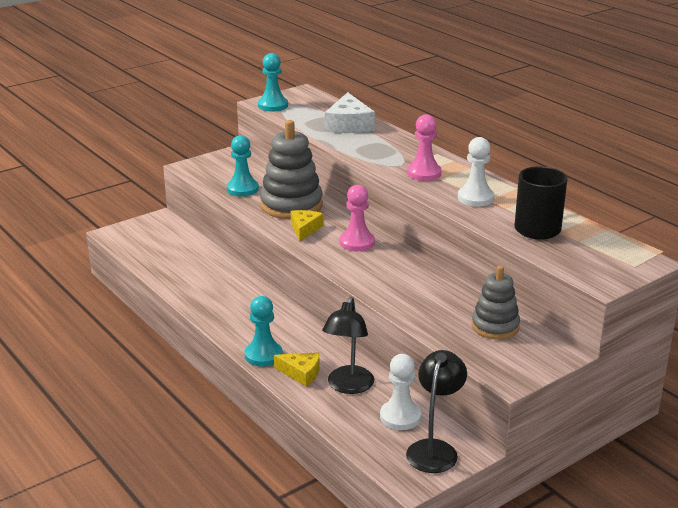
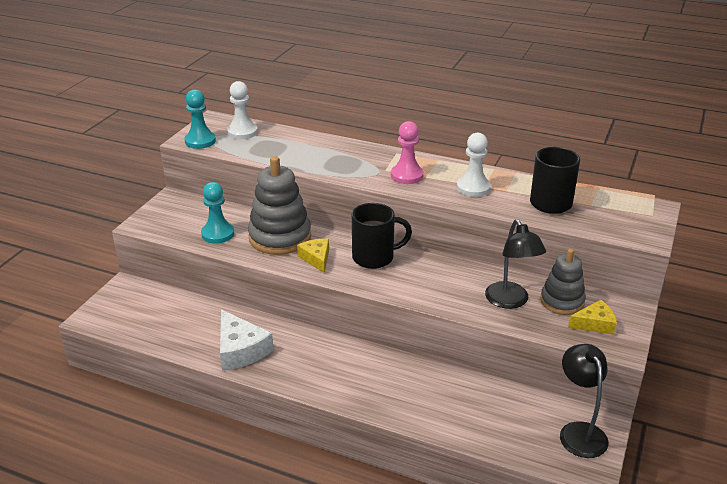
camera: 30 degrees left, 5 degrees up
turquoise pawn [245,296,283,367] -> none
yellow cheese [274,352,319,387] -> yellow cheese moved to [568,300,617,335]
black lamp [322,297,374,394] -> black lamp moved to [485,219,546,309]
white cheese [325,92,375,133] -> white cheese moved to [220,309,274,371]
pink pawn [340,185,375,251] -> black mug [352,203,412,269]
white pawn [380,354,421,430] -> white pawn moved to [227,81,258,139]

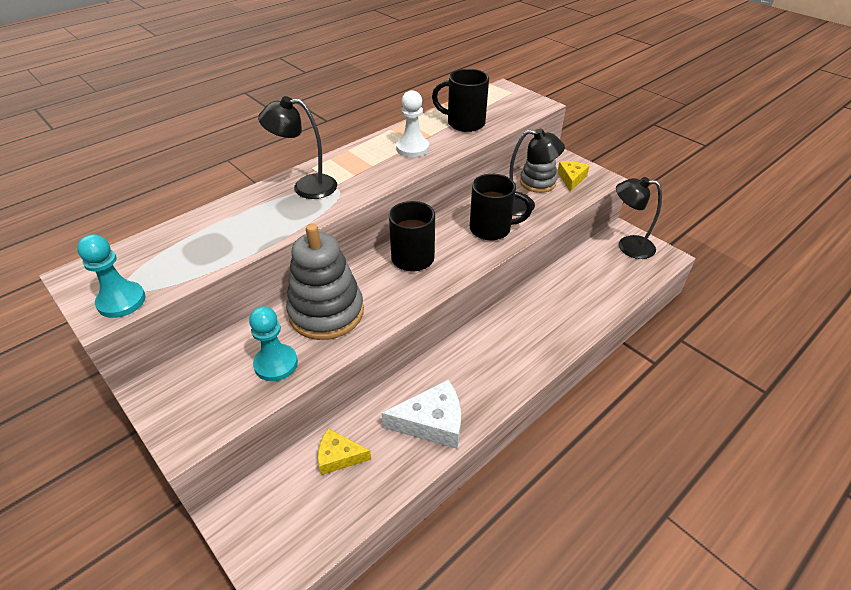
camera: 65 degrees left, 10 degrees up
white pawn [227,81,258,139] -> none
yellow cheese [297,239,329,273] -> yellow cheese moved to [318,428,371,475]
pink pawn [391,121,424,184] -> none
none -> black lamp [258,96,337,199]
none -> black mug [470,174,532,240]

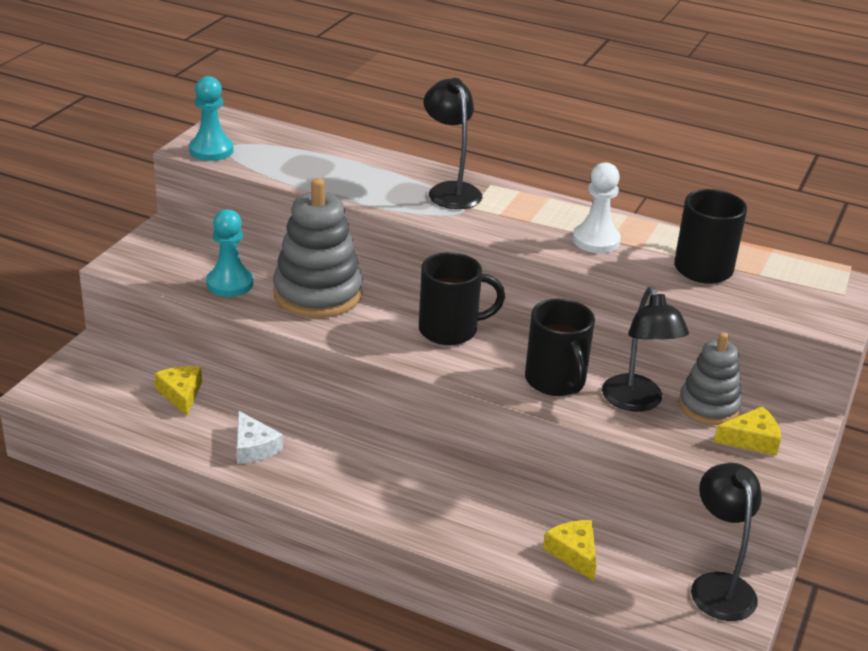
camera: 65 degrees right, 10 degrees down
white cheese [382,380,461,449] -> white cheese [237,411,283,464], size x0.63
none -> yellow cheese [543,520,597,581]

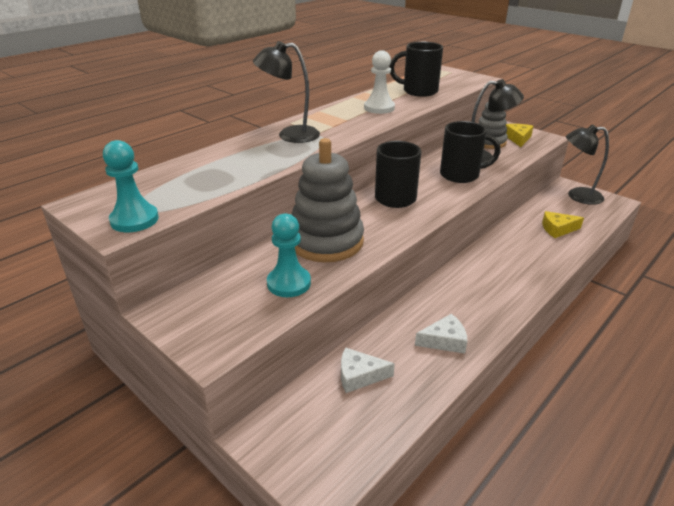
camera: 70 degrees left, 0 degrees up
yellow cheese [154,366,202,415] -> white cheese [341,348,395,393]

